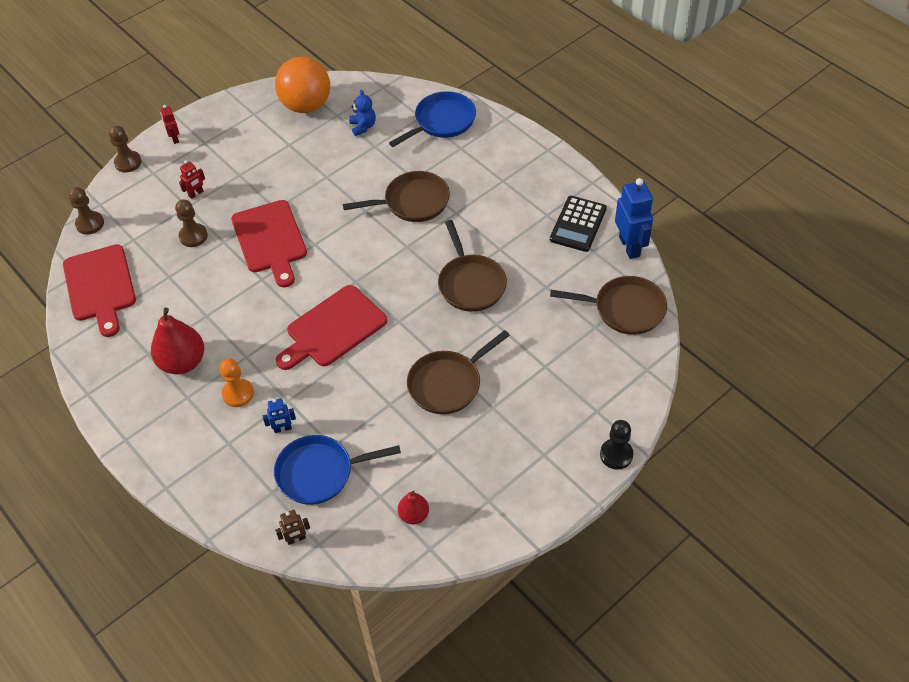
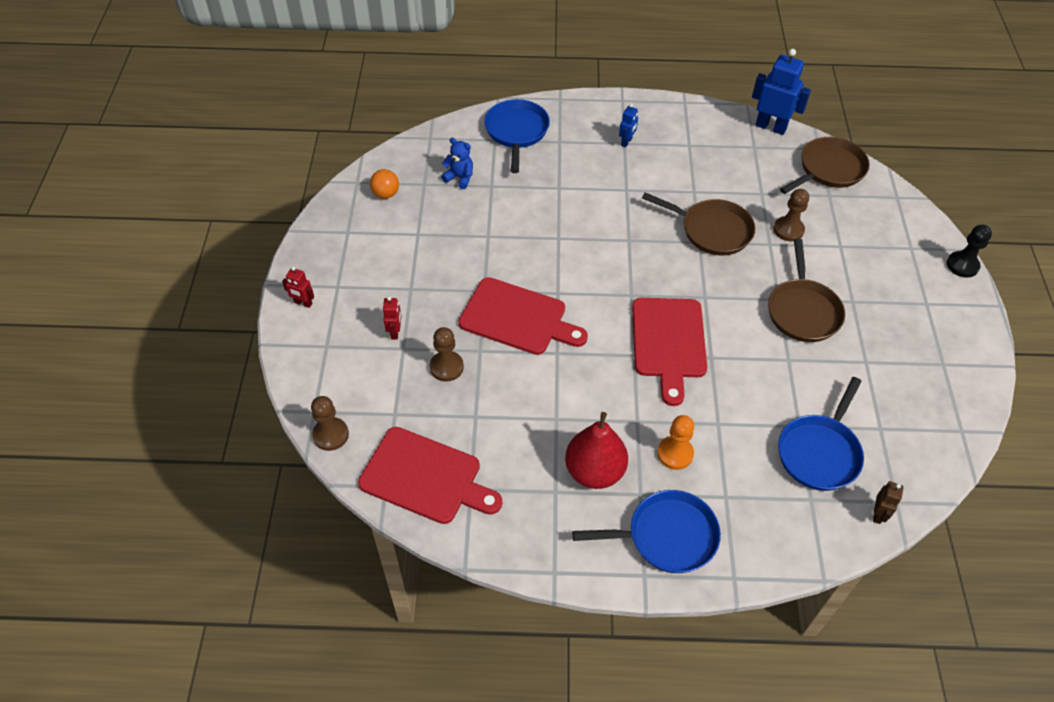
camera: 50 degrees left, 0 degrees up
brown pawn [109,125,142,172] -> brown pawn moved to [774,189,809,241]
blue robot [263,399,296,433] -> blue robot moved to [619,104,638,147]
orange ball [275,57,330,113] -> orange ball [370,169,399,199], size x0.46
brown pan [343,171,450,222] -> none
red pear [398,491,429,524] -> none
black calculator [550,196,607,252] -> none
none -> blue pan [572,490,721,573]

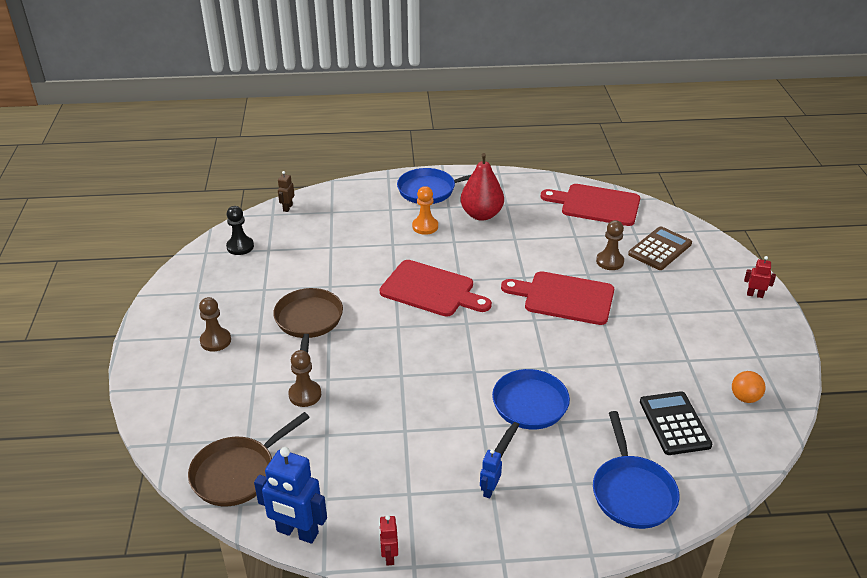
camera: 175 degrees right, 15 degrees down
brown pawn [311,396,349,451] -> brown pawn moved to [199,297,231,352]
red robot [383,297,401,340] -> red robot moved to [379,515,398,566]
blue teddy bear [441,138,473,189] -> black calculator [640,391,712,455]
red cutting board [632,298,707,406] -> red cutting board turned 120 degrees clockwise [380,260,492,317]
brown pan [642,192,755,255] -> none
blue pan [778,377,864,491] -> blue pan moved to [492,369,570,457]
black pawn [947,224,992,278] -> black pawn moved to [226,206,254,255]
none -> brown calculator [628,226,692,270]

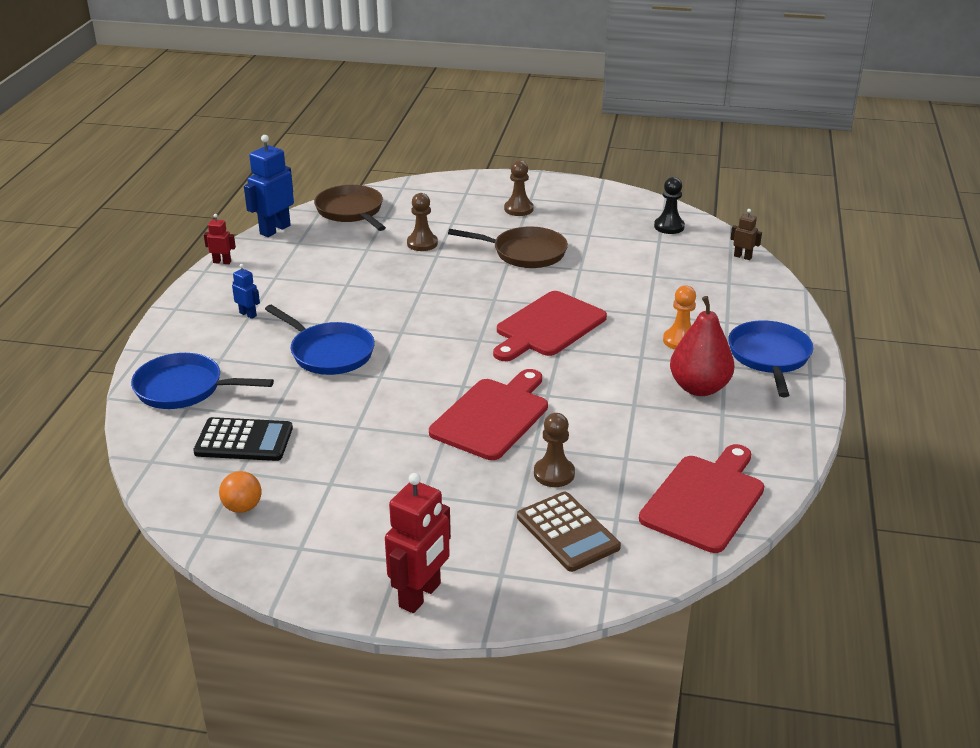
camera: 105 degrees right, 5 degrees down
red robot [744,256,776,298] -> red robot [385,473,451,613], size x1.97

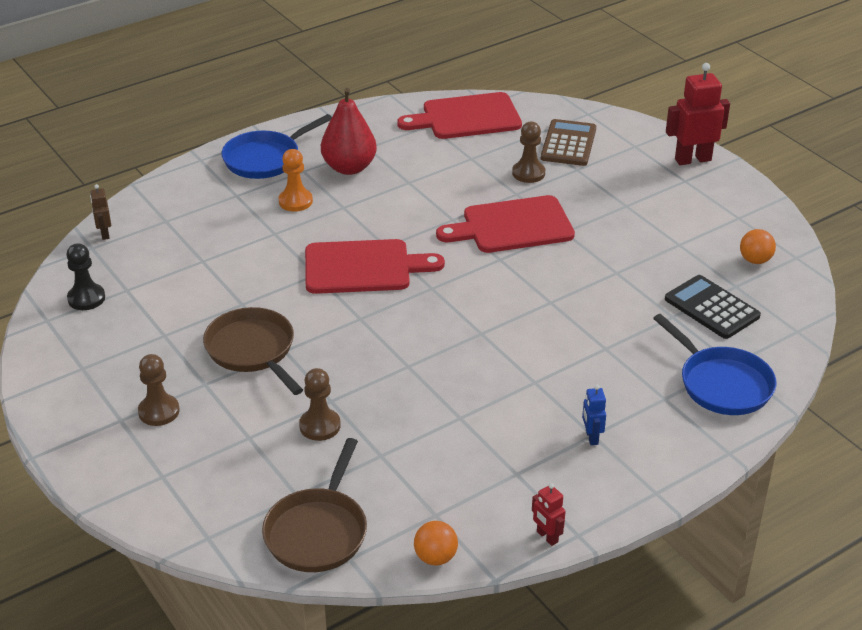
camera: 135 degrees left, 5 degrees up
blue robot [244,135,294,237] -> orange ball [414,521,458,566]
blue pan [265,305,375,375] -> none

